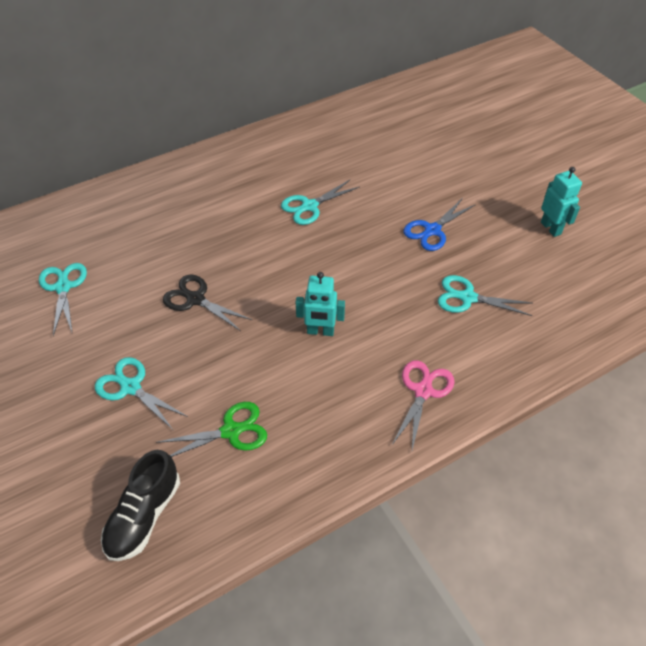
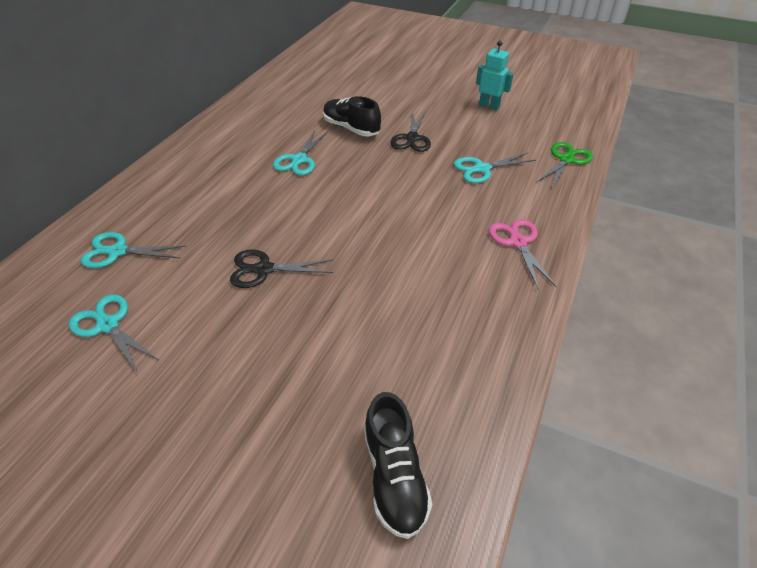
camera: 35 degrees left, 5 degrees down
turquoise scissors [95,357,188,431] -> turquoise scissors moved to [81,232,186,268]
green scissors [156,402,267,457] -> green scissors moved to [536,142,593,188]
turquoise robot [296,272,345,336] -> none
blue scissors [403,198,476,251] -> black scissors [390,111,431,152]
none -> black shoe [323,96,381,136]

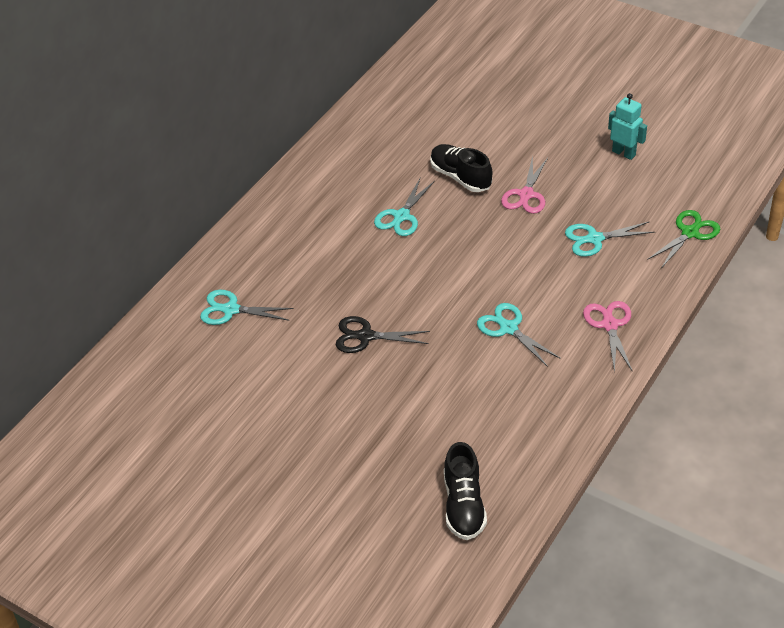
camera: 10 degrees right, 0 degrees up
turquoise scissors [69,294,158,373] -> turquoise scissors moved to [477,303,561,367]
black scissors [390,111,431,152] -> pink scissors [501,156,548,214]

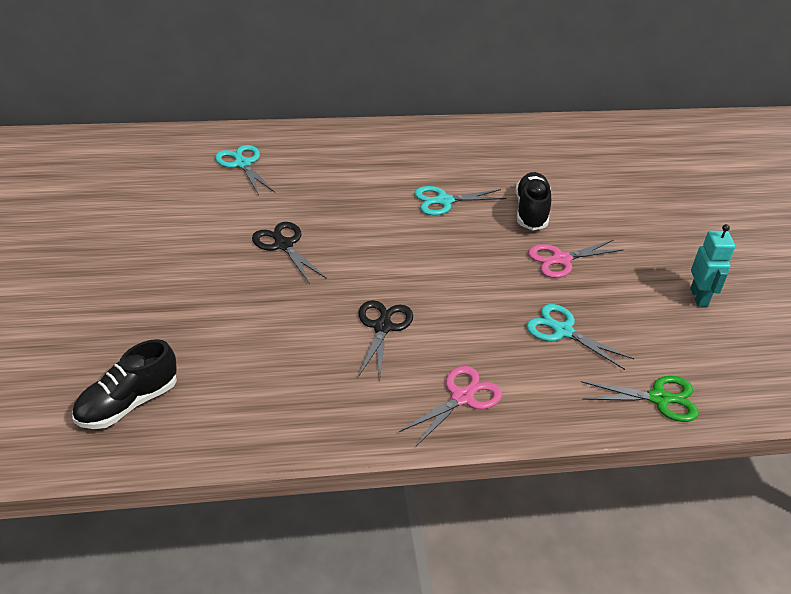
camera: 45 degrees right, 5 degrees down
turquoise scissors [477,303,561,367] -> black scissors [358,300,413,381]

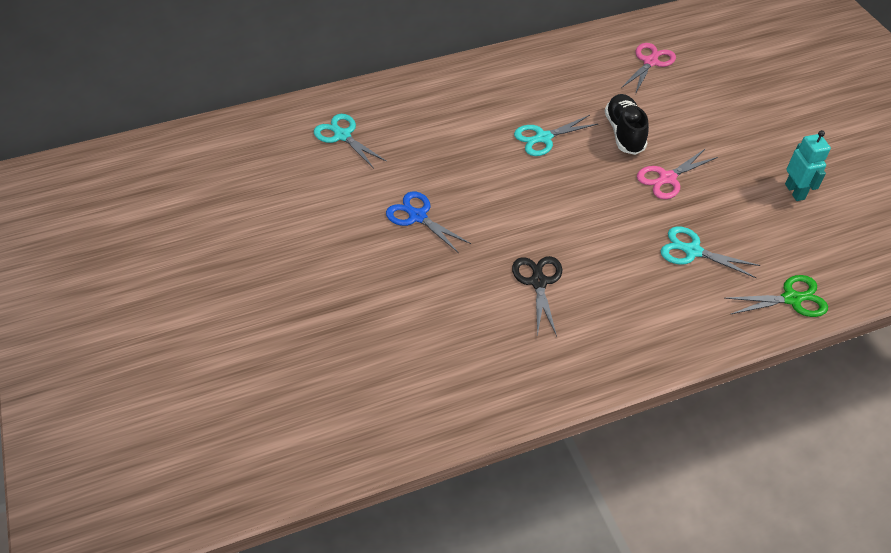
camera: 10 degrees left, 10 degrees up
black shoe [72,339,177,429] -> none
black scissors [252,222,327,284] -> blue scissors [386,191,471,253]
pink scissors [399,366,502,446] -> pink scissors moved to [621,43,676,94]

